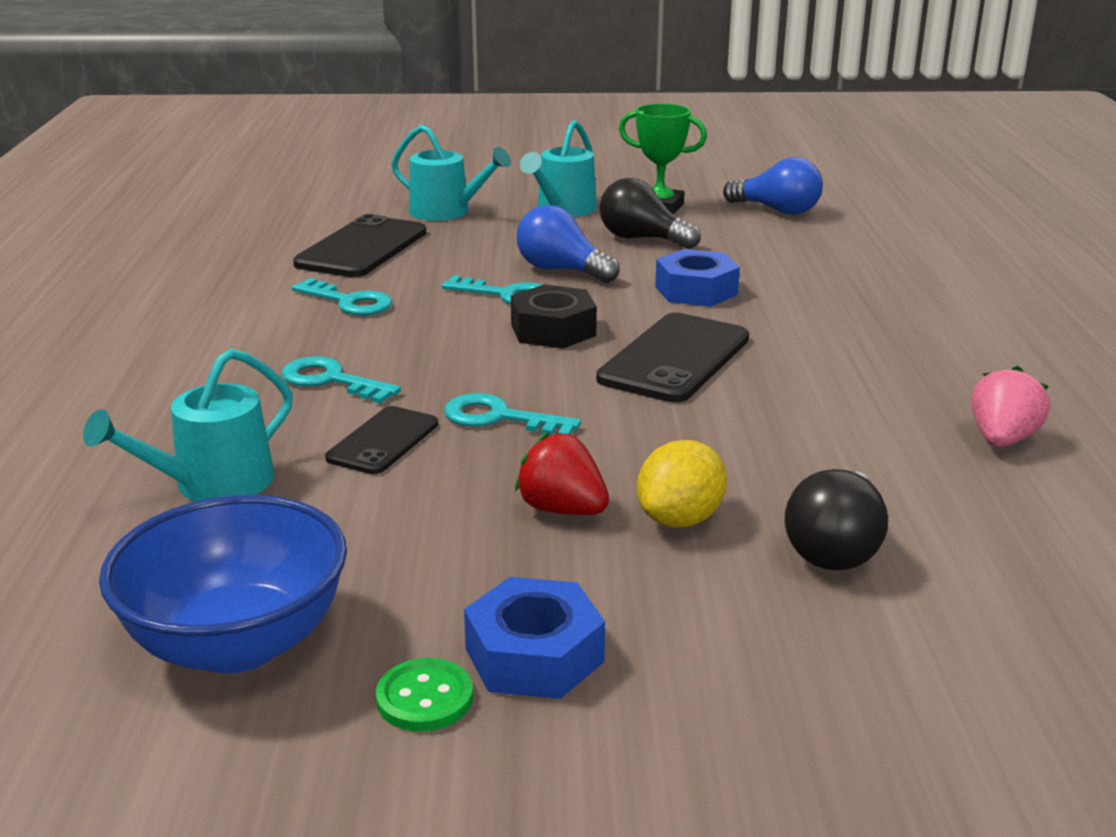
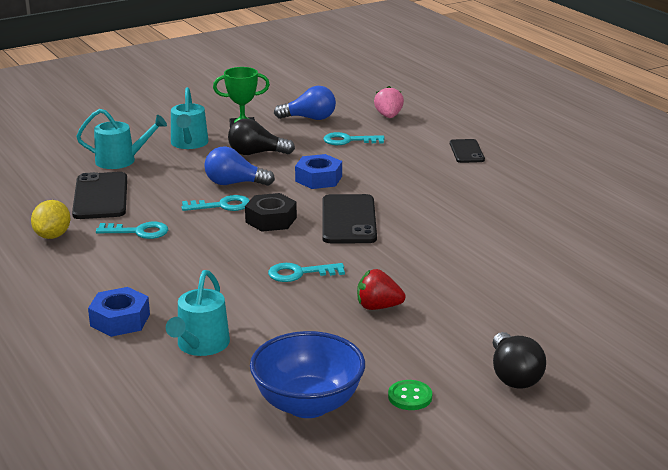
camera: 30 degrees left, 0 degrees up
turquoise key [281,356,401,404] -> turquoise key moved to [324,132,385,145]
black phone [325,406,438,474] -> black phone moved to [450,139,485,163]
blue nut [464,577,605,699] -> blue nut moved to [88,287,150,337]
yellow lemon [637,440,727,527] -> yellow lemon moved to [31,200,70,239]
black light bulb [784,469,888,570] -> black light bulb moved to [493,332,546,389]
pink strawberry [971,366,1050,447] -> pink strawberry moved to [374,86,404,118]

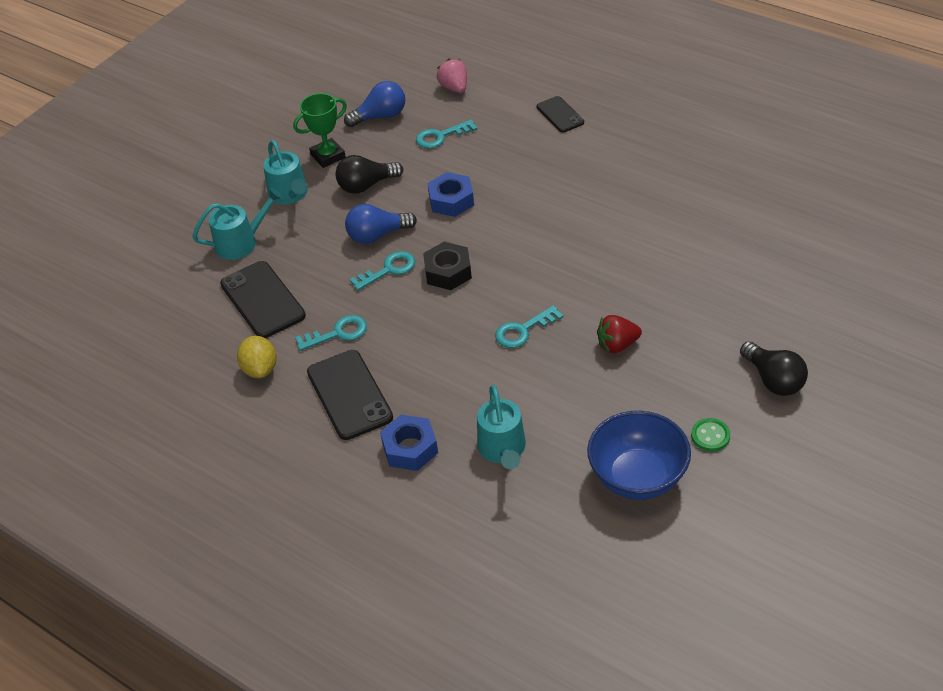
camera: 20 degrees left, 20 degrees up
black phone [322,194,377,243] -> black phone moved to [307,350,393,440]

